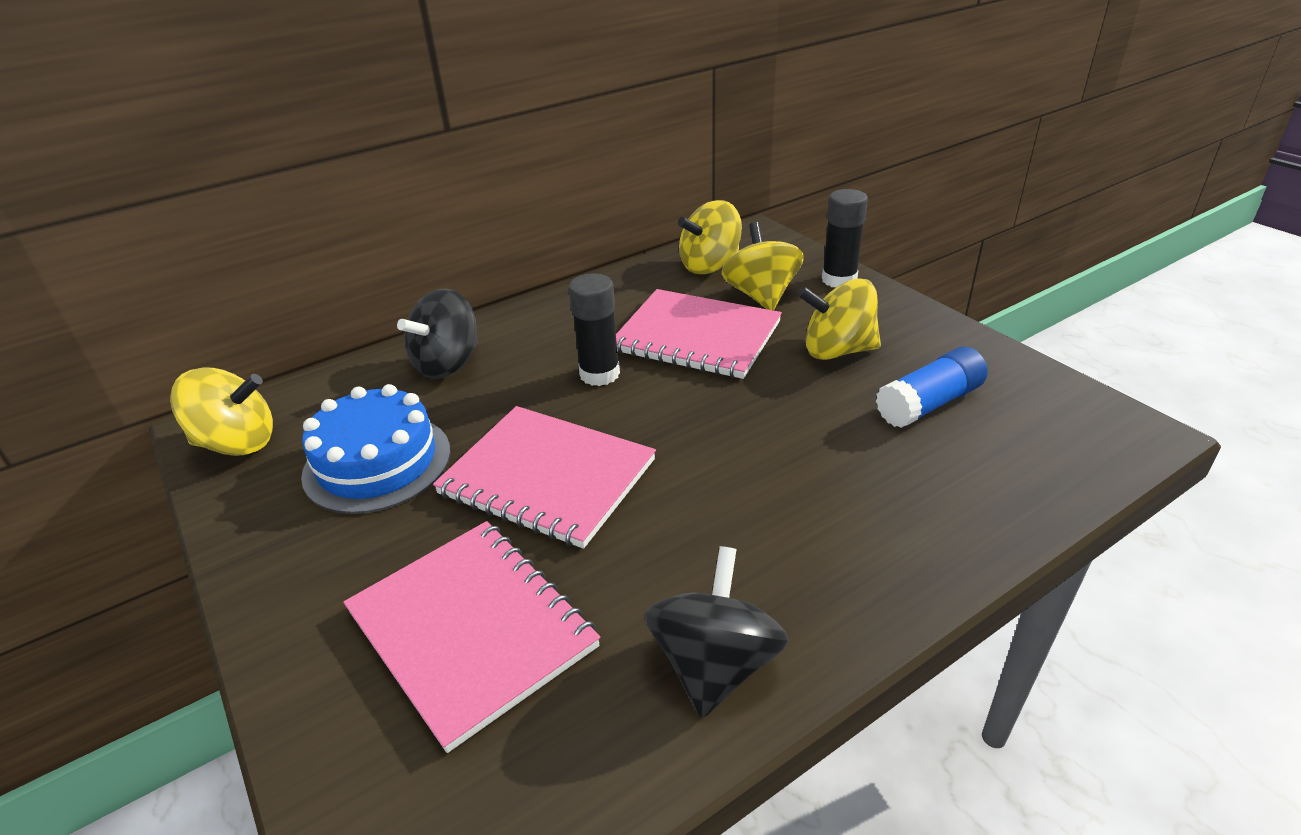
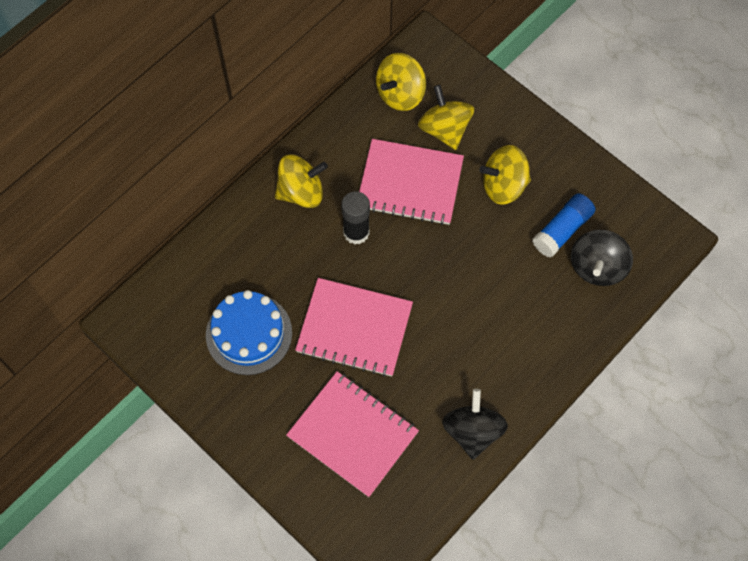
camera: 15 degrees left, 30 degrees up
yellow spinning top [170,367,273,456] -> yellow spinning top moved to [275,154,328,208]
black spinning top [397,288,478,379] -> black spinning top moved to [571,230,633,286]
black glue stick [822,189,868,287] -> none

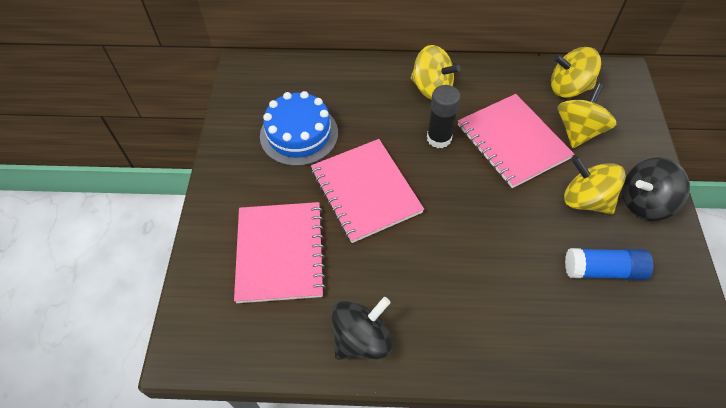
camera: 50 degrees right, 10 degrees down
black spinning top [571,230,633,286] -> black spinning top moved to [622,157,690,221]

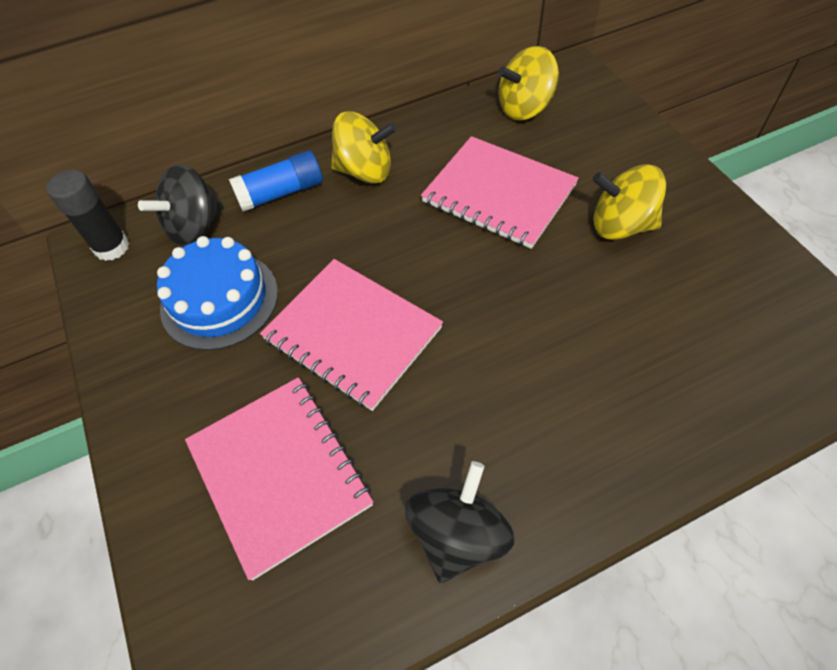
camera: 25 degrees left, 0 degrees up
black glue stick [427,85,461,148] -> black glue stick moved to [46,170,130,261]
yellow spinning top [558,83,616,148] -> none
blue glue stick [565,248,653,280] -> blue glue stick moved to [229,150,323,212]
black spinning top [622,157,690,221] -> black spinning top moved to [138,164,223,247]

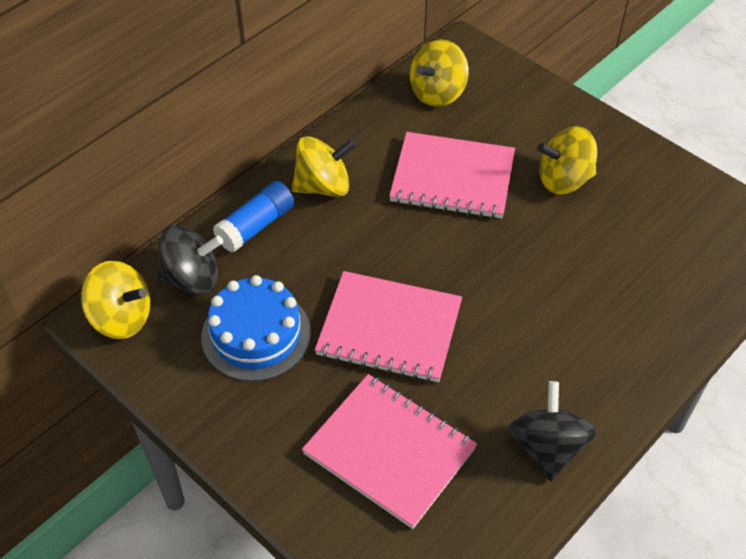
camera: 25 degrees left, 5 degrees down
black glue stick [46,170,130,261] -> yellow spinning top [81,261,150,339]
black spinning top [138,164,223,247] -> black spinning top turned 120 degrees counterclockwise [157,225,223,295]

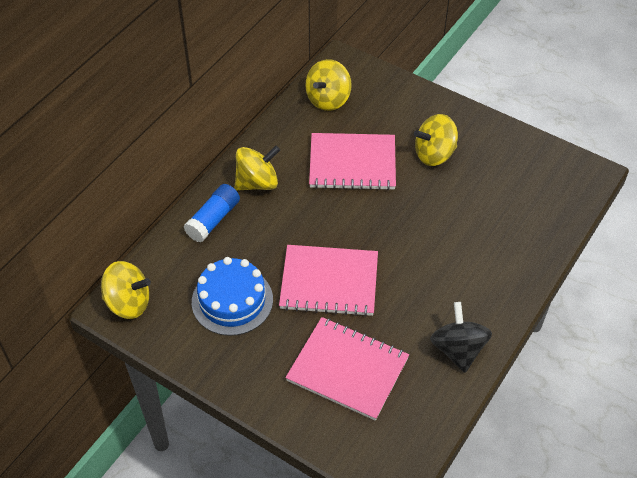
camera: 10 degrees left, 0 degrees up
black spinning top [157,225,223,295] -> none

